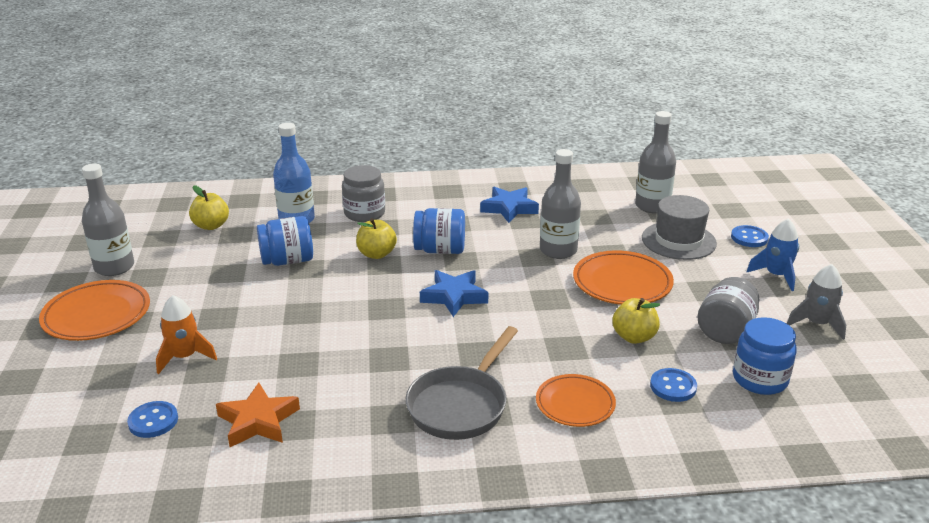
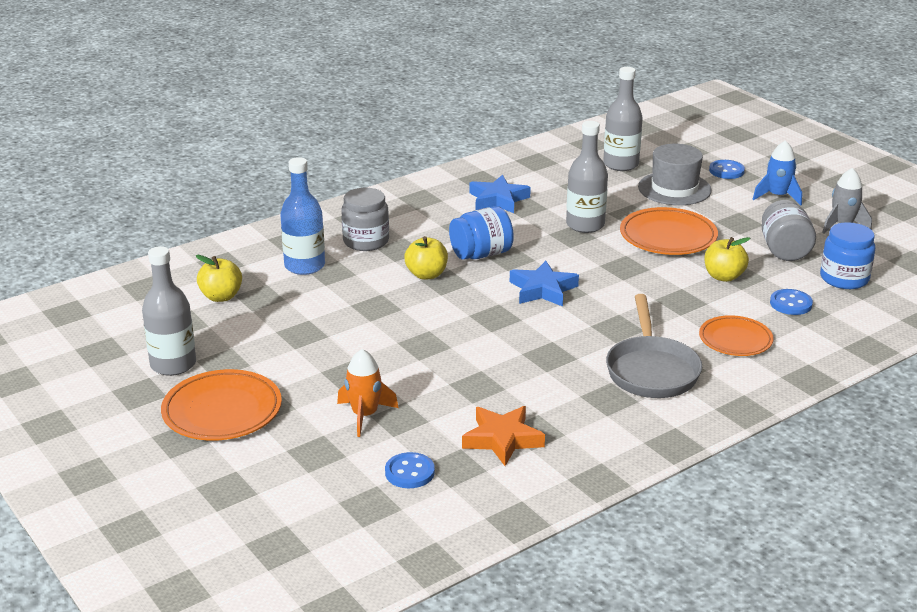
camera: 30 degrees left, 0 degrees up
blue jar [257,216,313,266] -> none

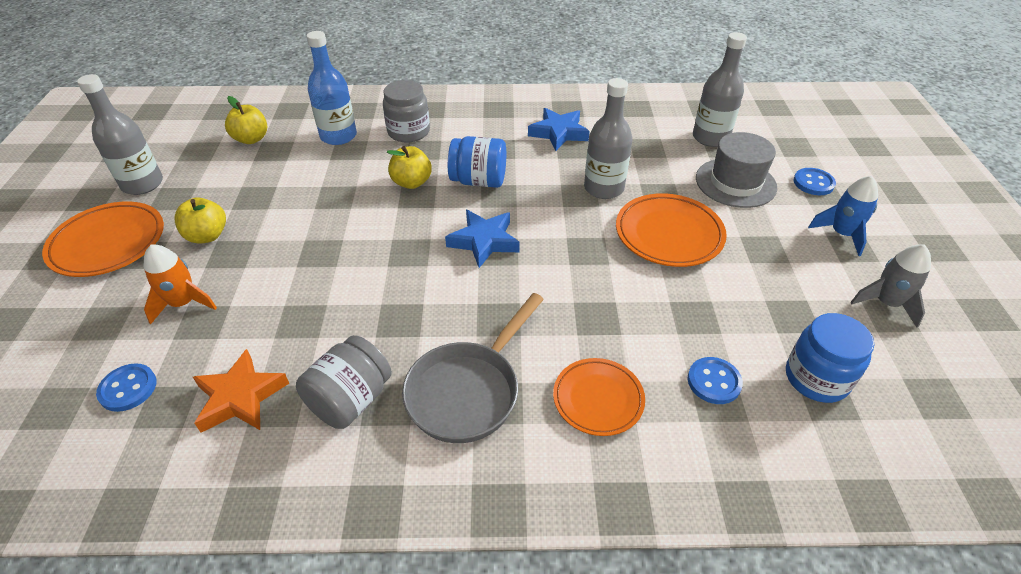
camera: 35 degrees right, 15 degrees up
yellow apple [704,237,750,282] -> yellow apple moved to [174,197,226,243]
grey jar [762,200,816,261] -> grey jar moved to [296,335,392,429]

